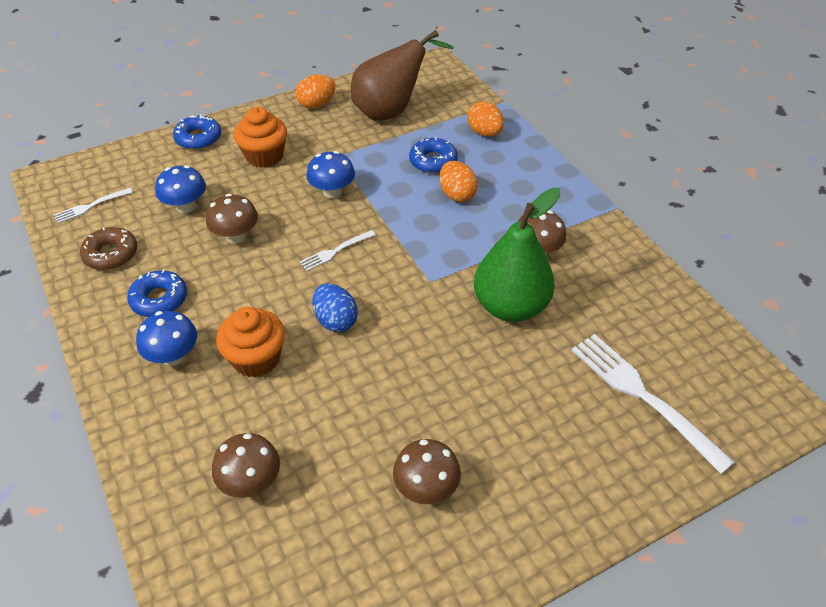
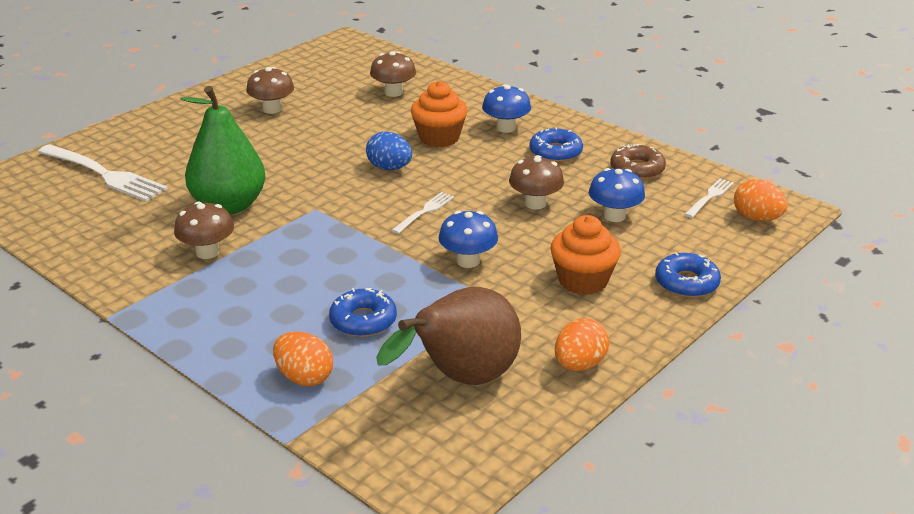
camera: 160 degrees right, 15 degrees down
orange egg [439,161,478,202] -> orange egg moved to [734,179,787,221]

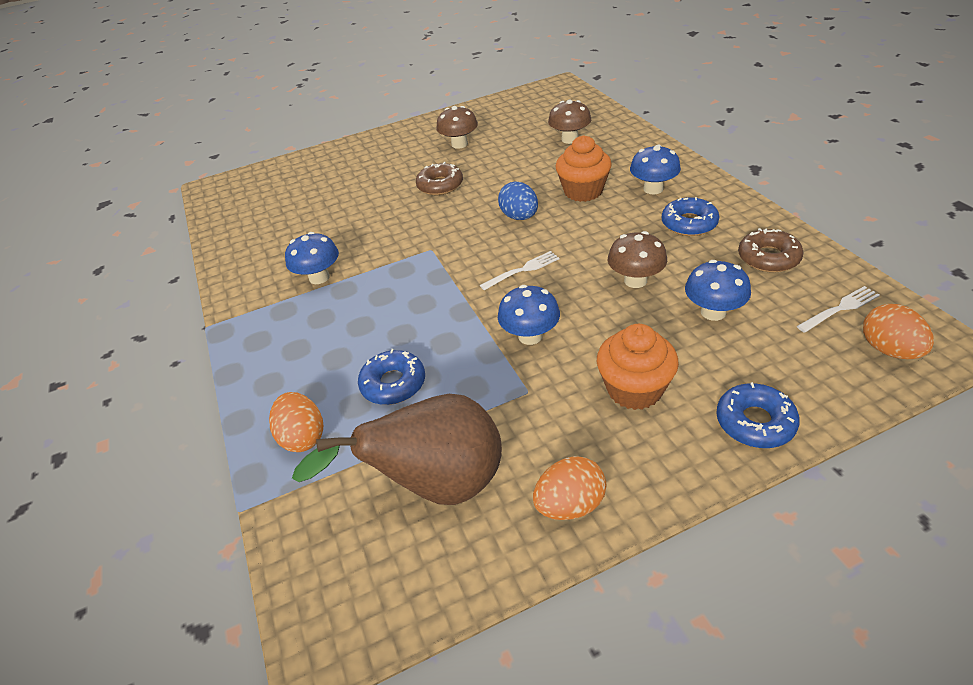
camera: 30 degrees right, 10 degrees up
white fork [38,144,168,201] -> none
brown mushroom [174,201,234,259] -> blue mushroom [285,232,339,284]
green pear [180,86,266,215] -> none
none -> brown donut [416,162,463,195]

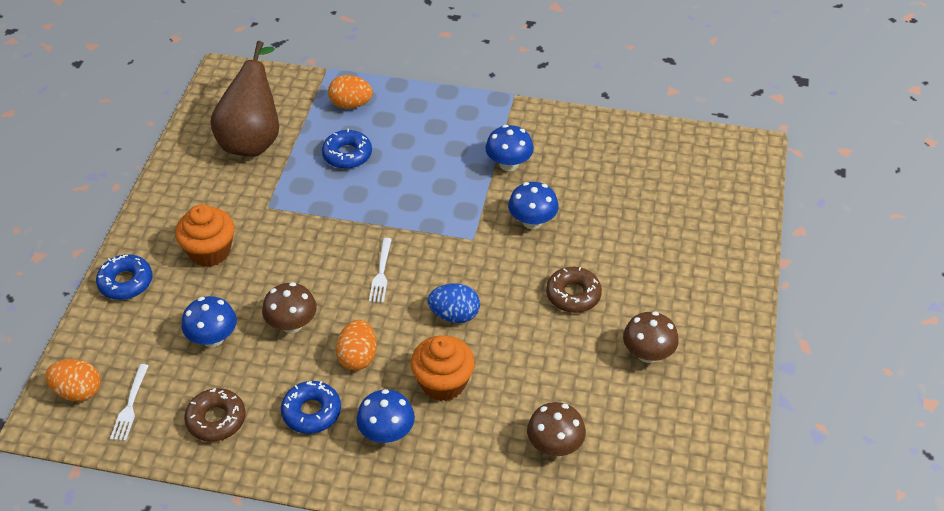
camera: 120 degrees right, 5 degrees up
blue mushroom [498,285,560,345] -> blue mushroom moved to [508,182,559,229]
orange egg [533,456,606,520] -> orange egg moved to [336,320,377,370]

